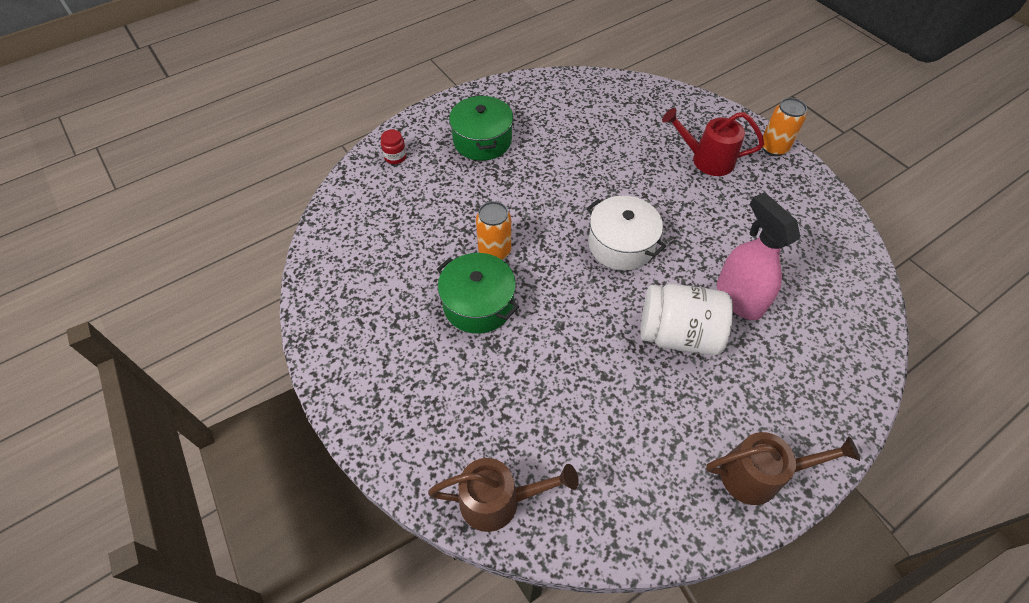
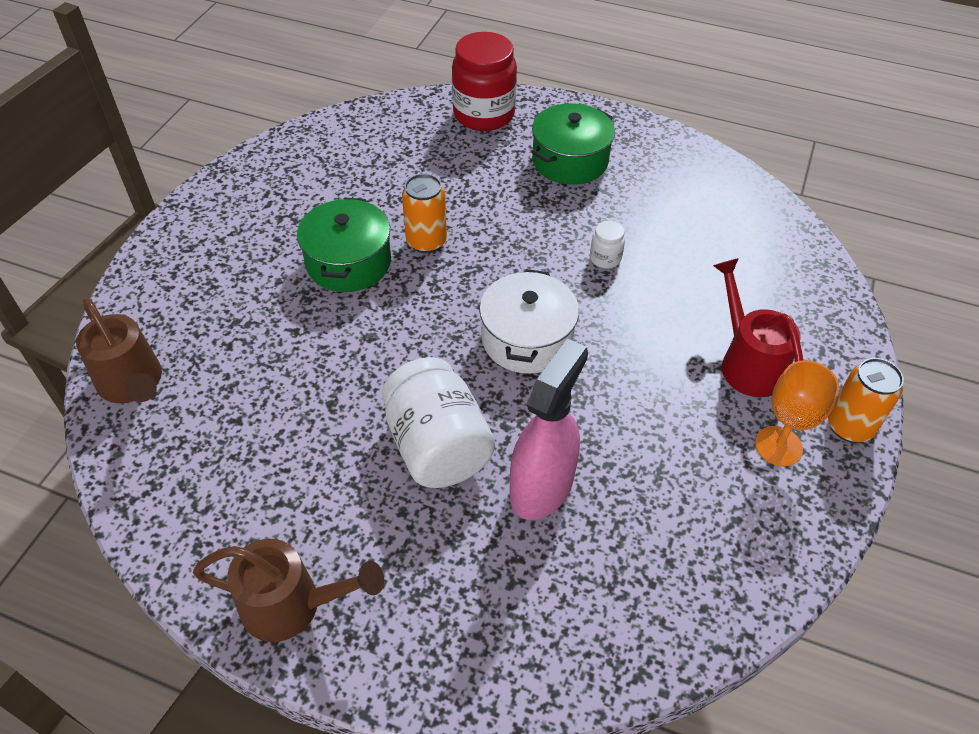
camera: 55 degrees right, 5 degrees down
red jar [381,129,407,164] -> red jar [452,32,517,131], size x2.26
brown watering can [706,432,860,505] -> brown watering can turned 45 degrees counterclockwise [193,539,384,642]
none -> white jar [590,221,625,268]
none -> orange goblet [755,360,839,466]

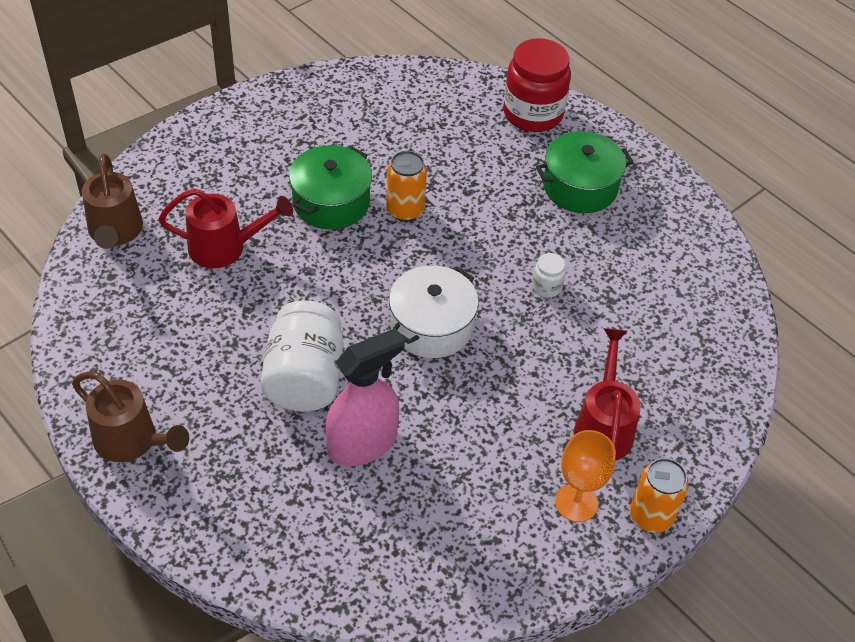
camera: 25 degrees right, 0 degrees up
none -> red watering can [158,188,293,268]

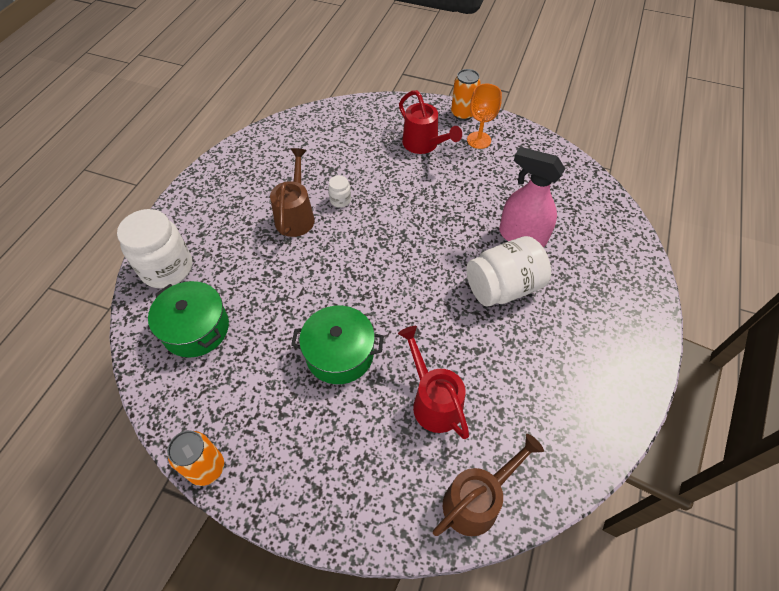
camera: 115 degrees left, 5 degrees up
brown watering can [72,371,189,462] -> brown watering can moved to [270,148,315,237]
orange can [386,151,427,222] -> orange can moved to [167,430,224,486]
white pot [389,265,479,358] -> none
red jar [503,38,571,132] -> white jar [117,209,192,288]
green pot [536,131,634,213] -> green pot moved to [148,281,229,358]
red watering can [573,328,641,461] -> red watering can turned 105 degrees counterclockwise [399,90,462,154]

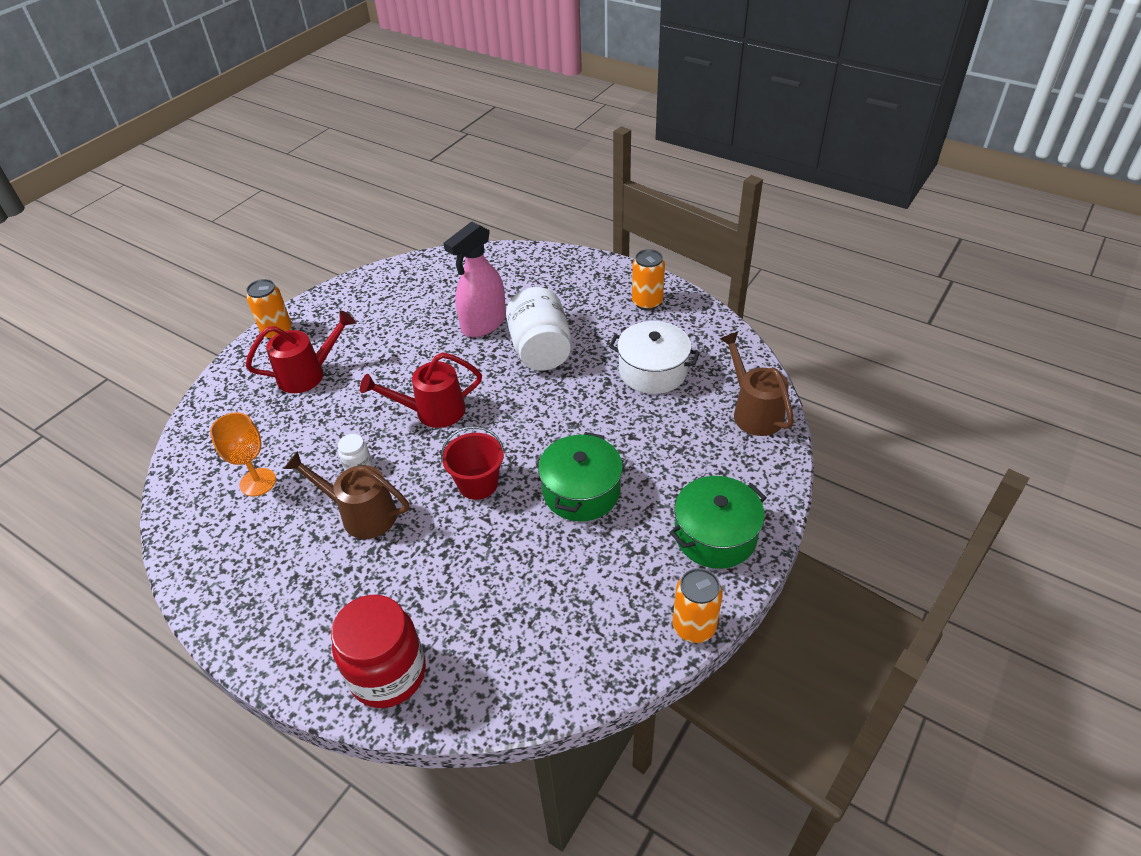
camera: 75 degrees left, 10 degrees down
white jar [117,209,192,288] -> red jar [331,595,426,708]
green pot [148,281,229,358] -> green pot moved to [669,476,767,569]
red watering can [398,326,469,439] -> red watering can moved to [360,352,482,428]
orange goblet [467,84,502,149] -> orange goblet moved to [210,412,276,496]
none -> red bucket [441,426,504,500]
none -> white pot [609,321,700,394]
none -> orange can [632,249,665,310]

